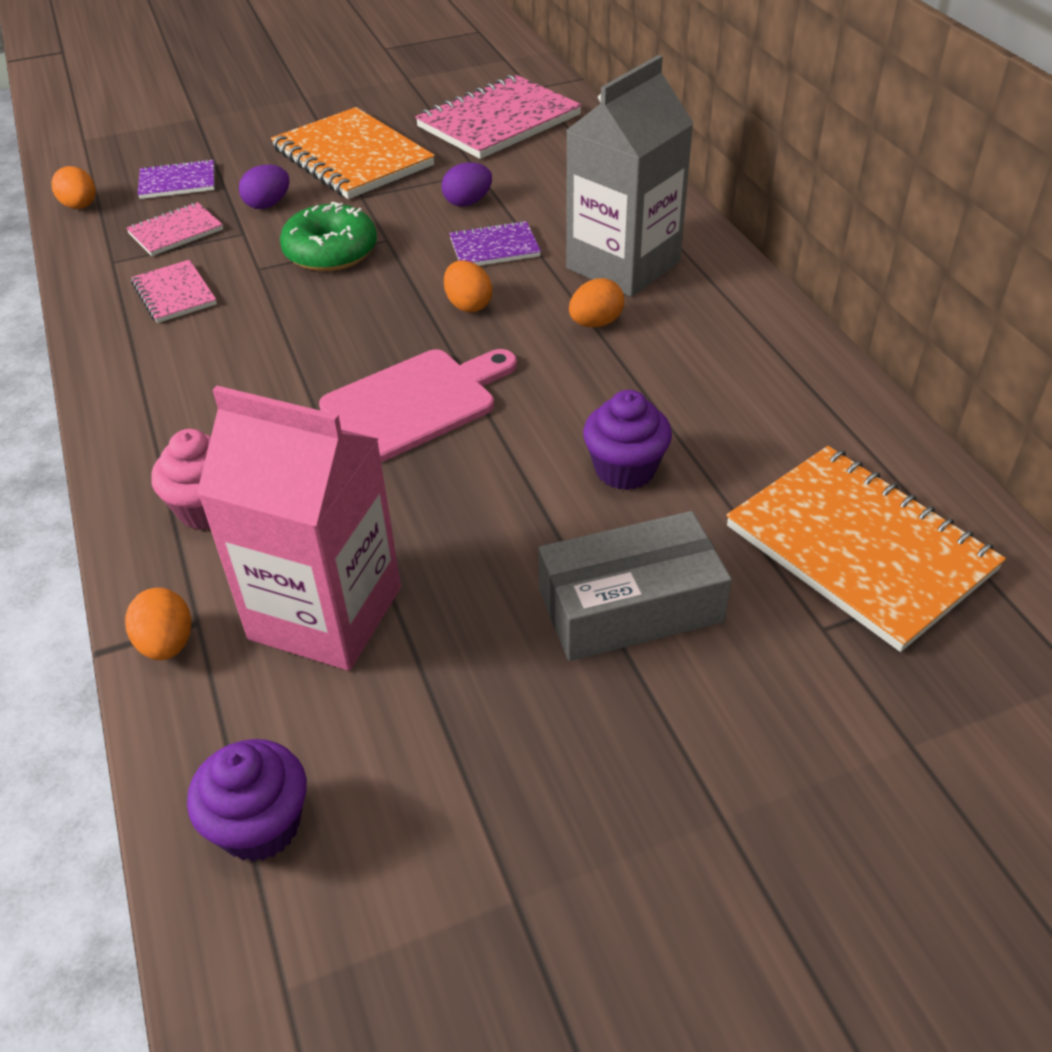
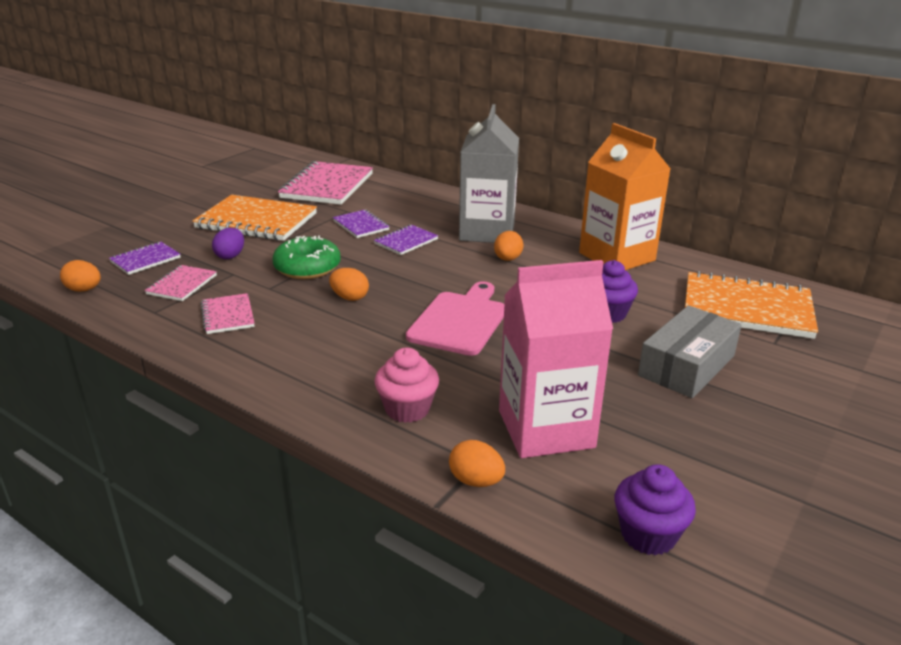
camera: 35 degrees left, 15 degrees down
pink notebook [131,260,217,323] -> pink notebook turned 45 degrees clockwise [201,293,255,334]
purple egg [441,163,492,207] -> purple notebook [333,210,390,238]
orange egg [444,260,492,312] -> orange egg moved to [329,268,369,301]
none -> orange carton [579,123,671,270]

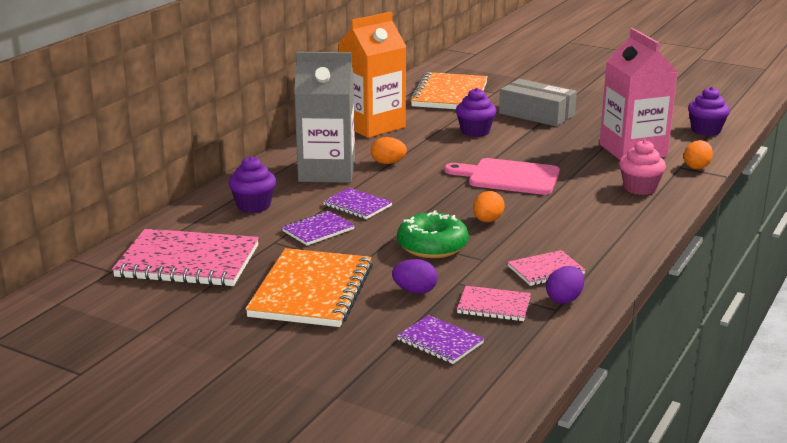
camera: 95 degrees left, 5 degrees down
orange egg [60,260,101,292] -> none
none -> purple cupcake [228,156,276,213]
none -> purple egg [546,266,584,304]

